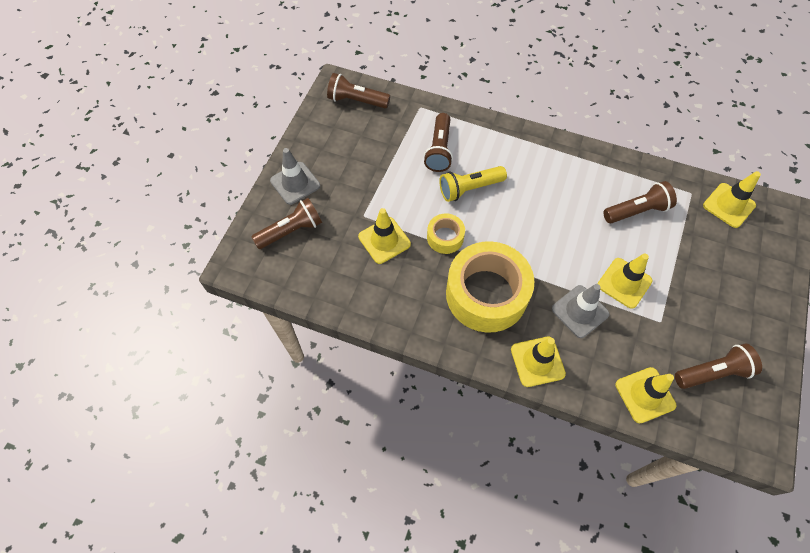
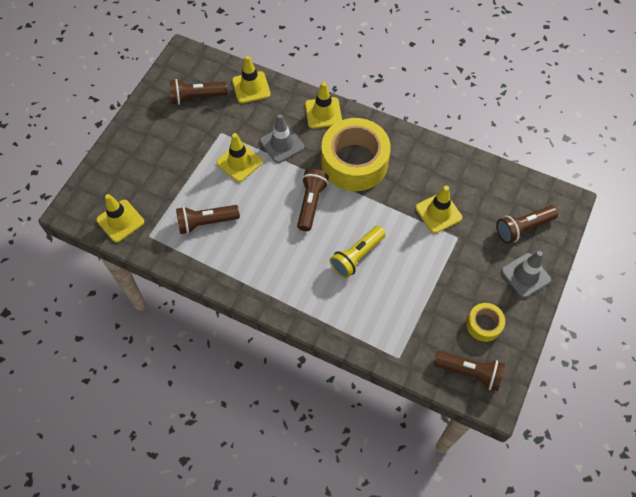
camera: 175 degrees left, 0 degrees up
brown flashlight [424,113,453,172] -> brown flashlight moved to [297,169,329,231]
yellow tape [427,214,465,254] -> yellow tape moved to [466,303,505,342]
yellow flashlight [439,166,507,202] -> yellow flashlight turned 150 degrees clockwise [330,226,386,278]

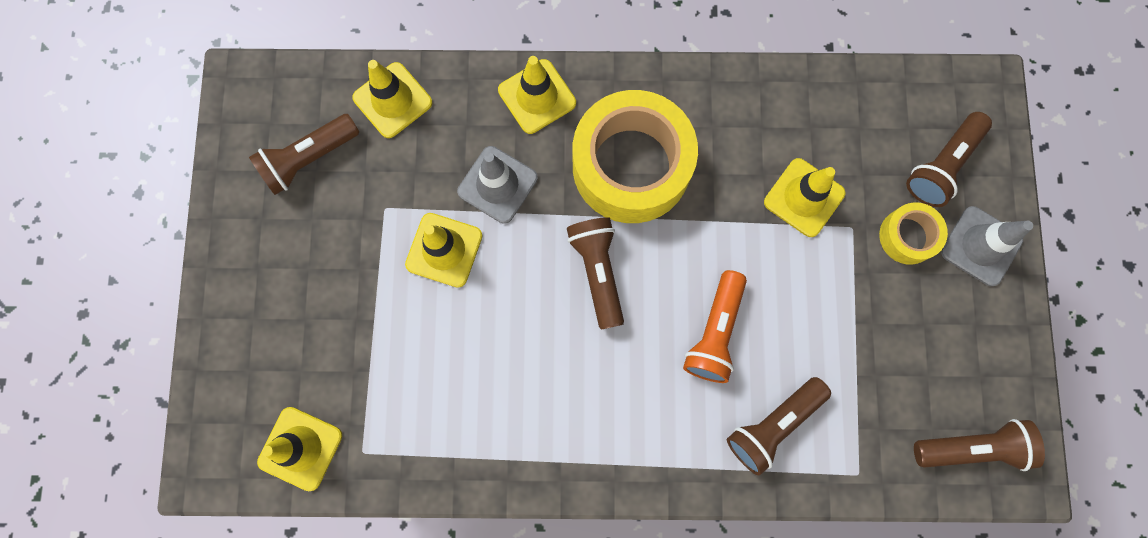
camera: 25 degrees left, 15 degrees up
brown flashlight [176,205,240,234] -> brown flashlight moved to [727,377,831,475]
yellow flashlight [330,226,386,278] -> orange flashlight [683,270,747,383]
yellow tape [466,303,505,342] -> yellow tape moved to [879,202,948,265]

